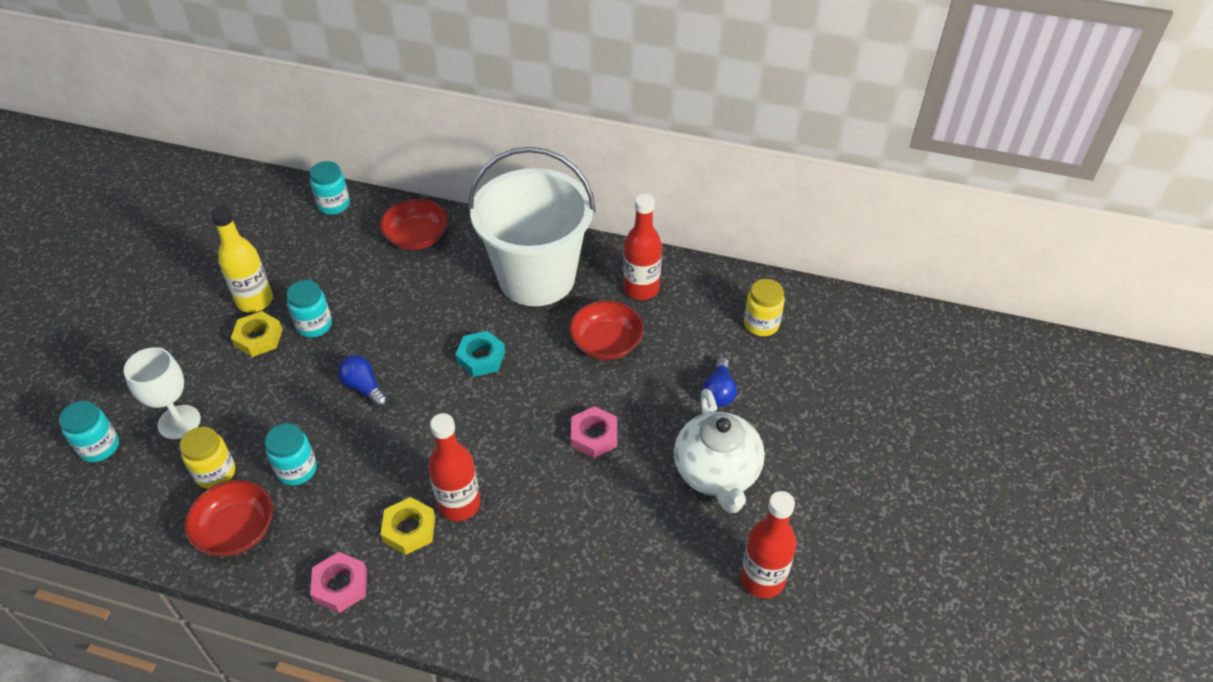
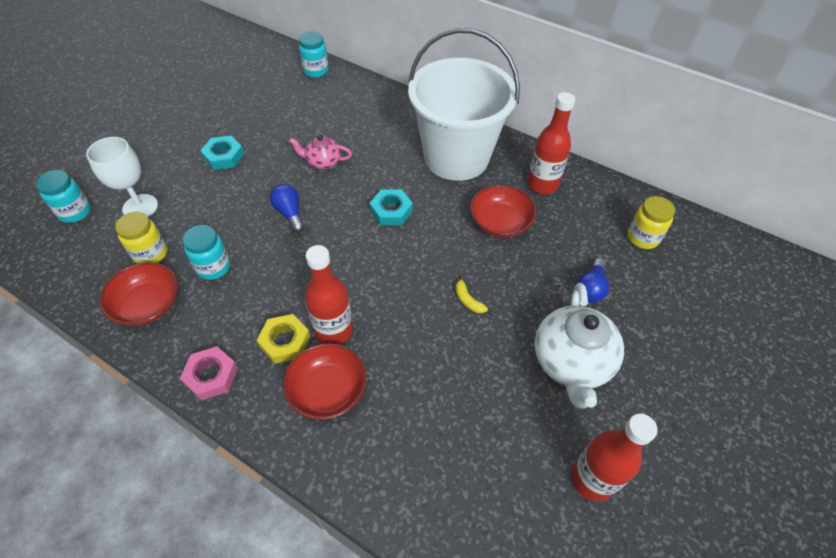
camera: 15 degrees right, 5 degrees up
yellow bottle [210,206,273,313] -> none
yellow nut [231,311,283,357] -> turquoise nut [201,136,244,170]
turquoise jar [287,280,332,338] -> none
red bowl [380,199,448,250] -> red bowl moved to [283,343,366,420]
pink nut [571,406,617,458] -> yellow banana [456,275,488,313]
none -> pink teapot [289,135,352,170]

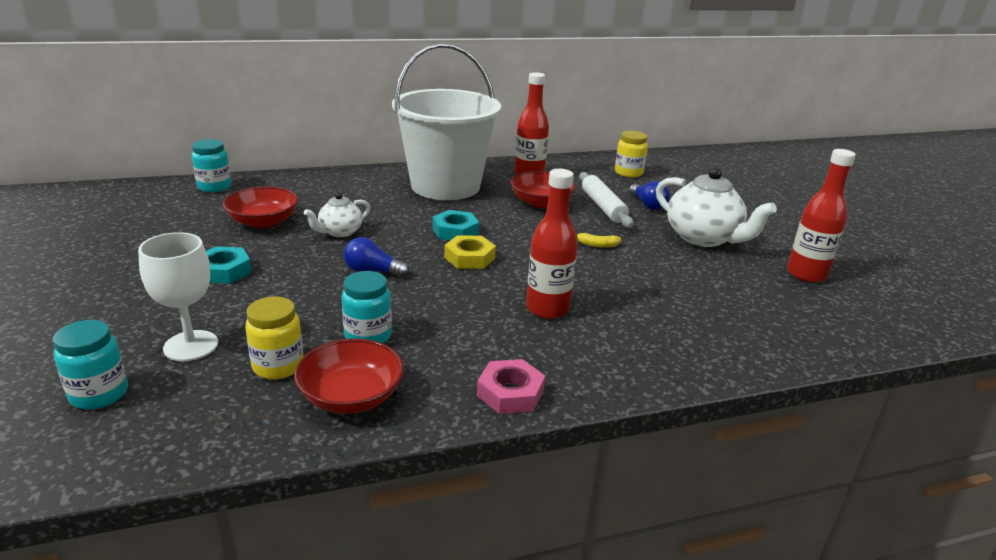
camera: 50 degrees left, 25 degrees down
yellow nut [257,314,310,364] -> yellow nut moved to [444,235,496,269]
red bowl [283,343,366,420] -> red bowl moved to [222,186,299,228]
pink teapot [289,135,352,170] -> white teapot [304,193,370,237]
none -> white rolling pin [579,172,634,228]

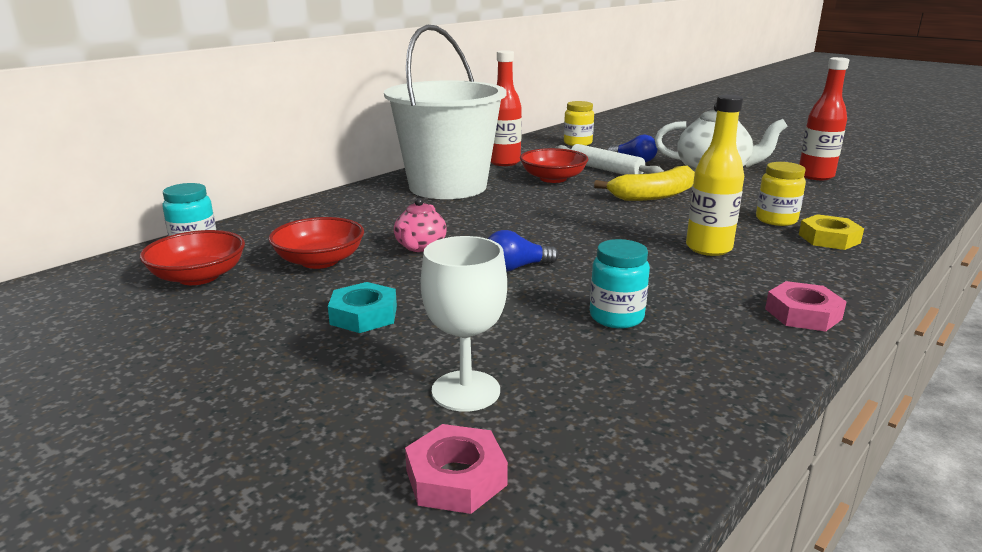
camera: 30 degrees left, 5 degrees down
turquoise jar [53,320,128,409] -> pink nut [405,424,508,514]
yellow jar [245,296,303,380] -> yellow jar moved to [756,162,806,226]
red bowl [294,339,404,414] -> red bowl moved to [140,230,245,285]
white teapot [304,193,370,237] -> pink teapot [394,198,447,252]
turquoise nut [432,210,479,240] -> none
yellow nut [444,235,496,269] -> yellow nut moved to [799,214,864,250]
red bottle [526,169,578,319] -> yellow bottle [686,95,744,256]
yellow banana [575,232,621,248] -> yellow banana [594,166,695,201], size x2.28

